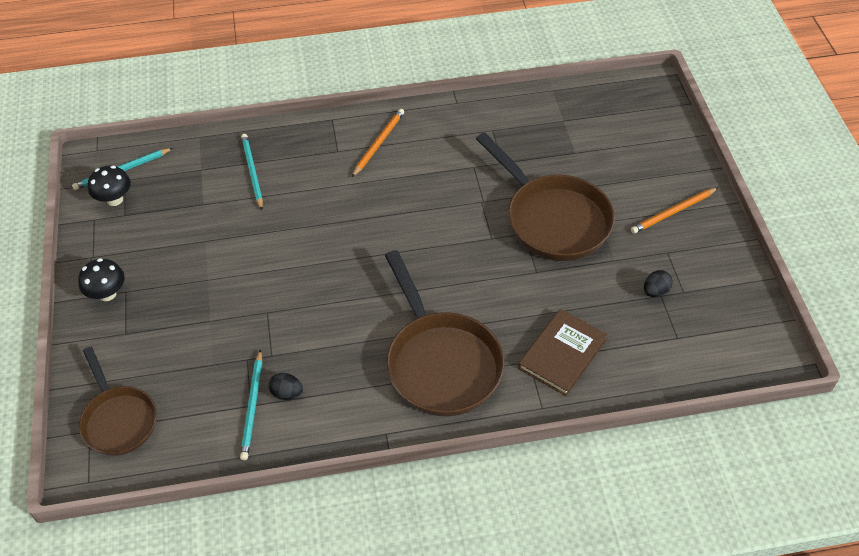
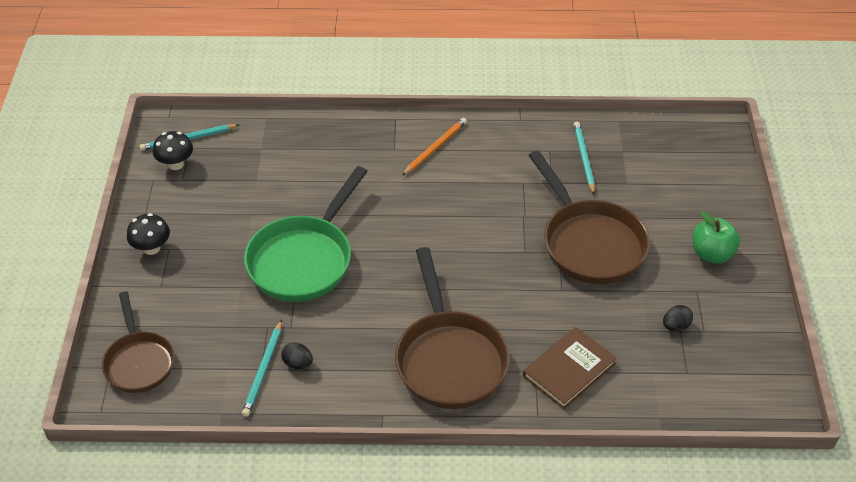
camera: 10 degrees right, 5 degrees down
turquoise pencil [241,134,263,210] -> turquoise pencil moved to [574,122,595,194]
orange pencil [631,188,718,234] -> green apple [693,211,740,263]
none -> green pan [244,166,368,302]

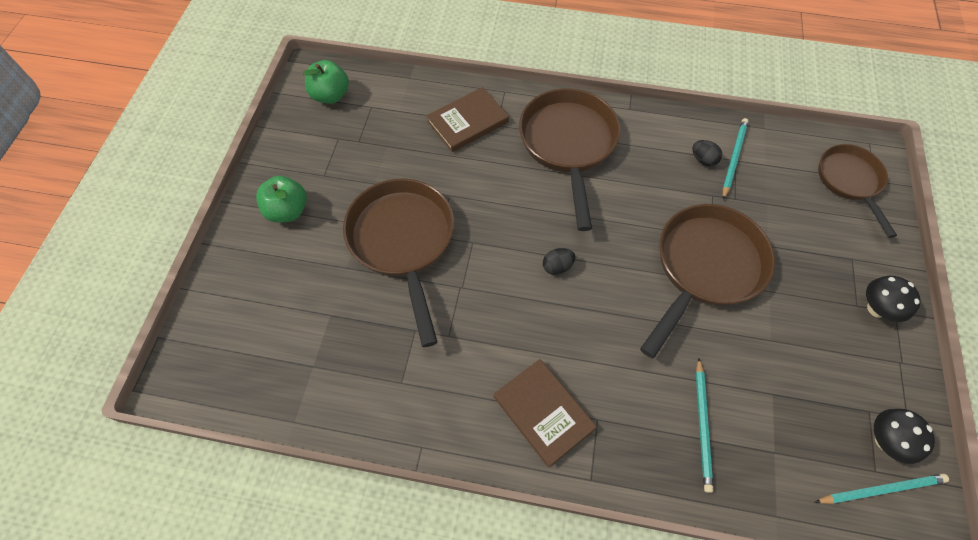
camera: 170 degrees left, 15 degrees up
green pan [244,166,368,302] -> brown pan [640,204,775,358]
orange pencil [403,118,467,175] -> brown book [494,359,597,468]
turquoise pencil [574,122,595,194] -> turquoise pencil moved to [696,358,713,493]
black egg [663,305,693,331] -> black egg moved to [543,248,575,275]
none -> green apple [303,60,349,104]

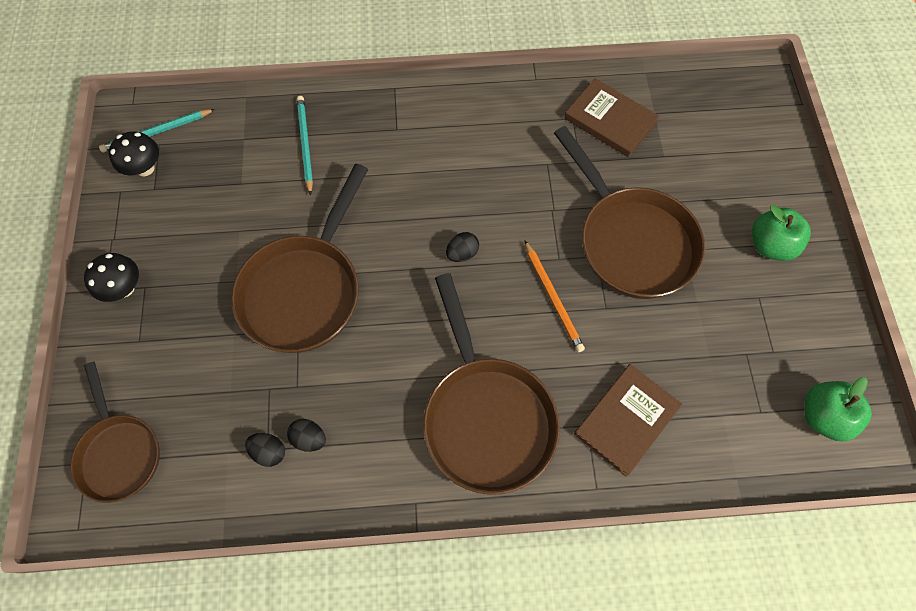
camera: 165 degrees right, 5 degrees up
brown book [494,359,597,468] -> brown book moved to [564,78,659,157]
turquoise pencil [723,118,749,200] -> black egg [245,433,285,467]
none -> orange pencil [524,240,585,352]

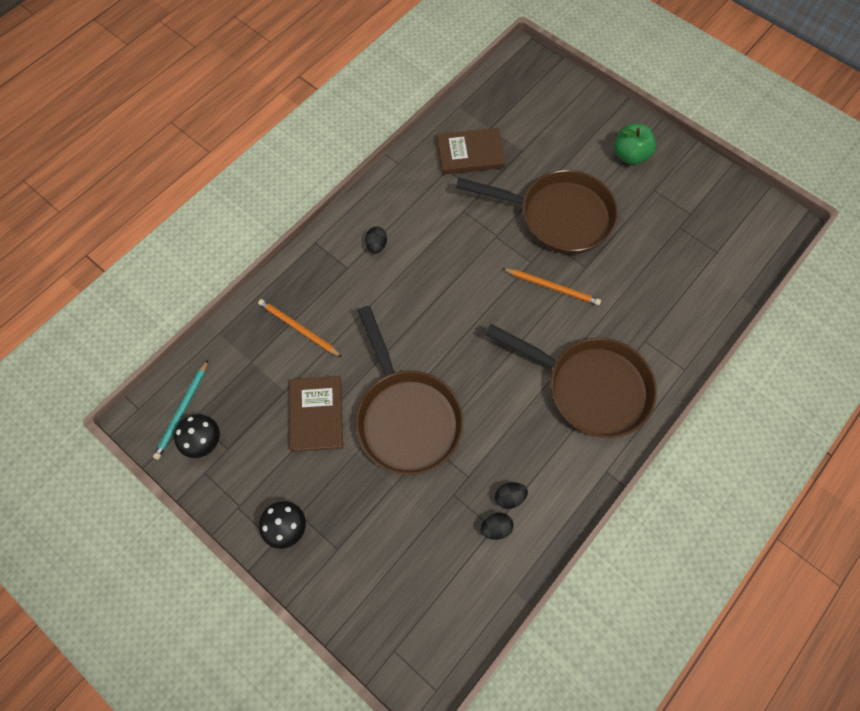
camera: 45 degrees left, 0 degrees up
brown pan [70,362,160,503] -> none
turquoise pencil [297,96,313,195] -> orange pencil [258,299,342,357]
black egg [446,232,479,262] -> black egg moved to [365,227,387,254]
brown book [574,364,682,477] -> brown book moved to [290,376,343,452]
green apple [805,377,872,442] -> none

